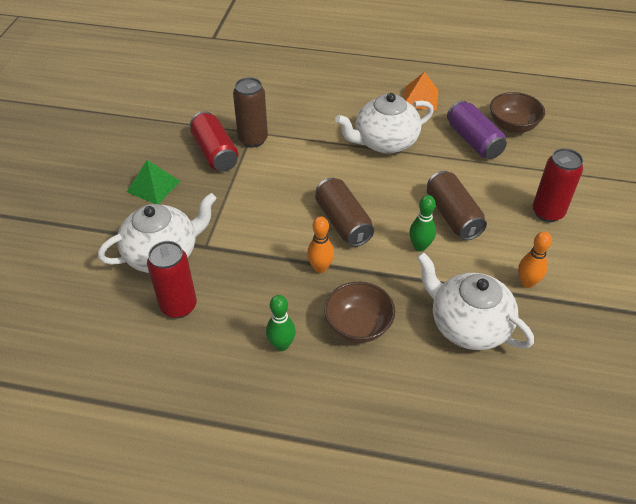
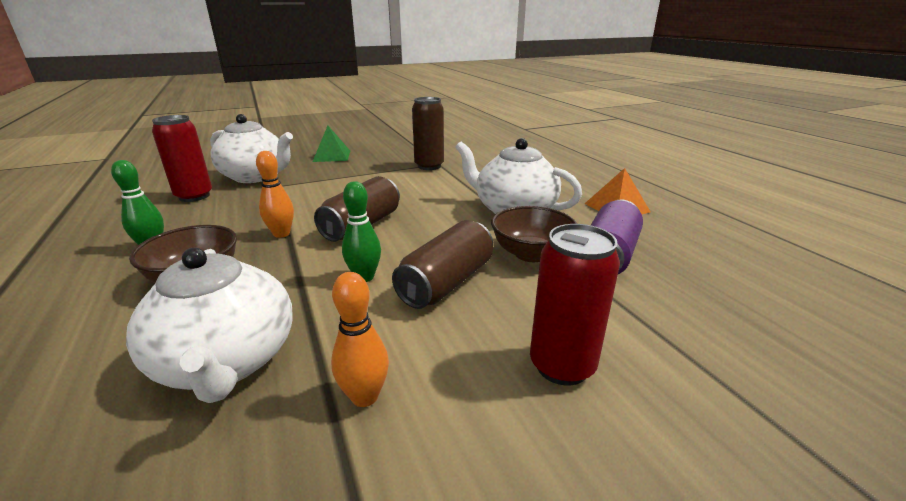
camera: 55 degrees right, 20 degrees down
red can [190,111,238,172] -> none
white teapot [417,252,534,350] -> white teapot turned 150 degrees clockwise [126,248,292,403]
brown bowl [490,92,545,133] -> brown bowl moved to [491,206,577,262]

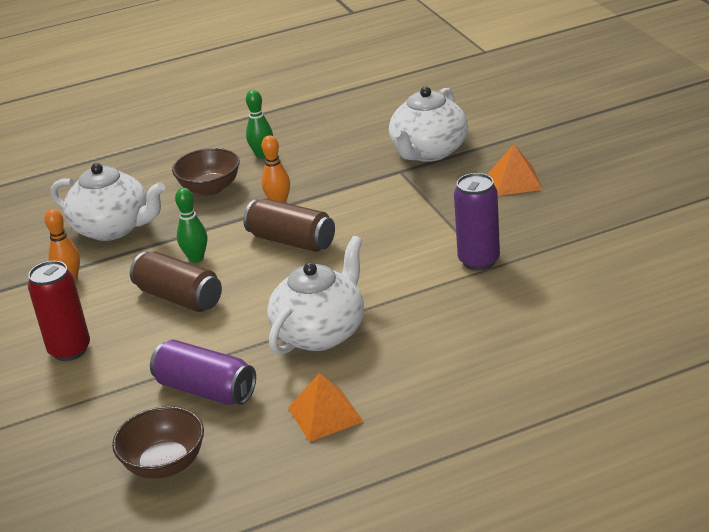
camera: 95 degrees right, 5 degrees up
white teapot [126,248,292,403] -> white teapot turned 135 degrees counterclockwise [51,163,165,241]
red can [152,115,212,202] -> none
green pyramid [312,126,350,162] -> orange pyramid [488,144,543,196]
brown can [412,97,444,170] -> purple can [454,173,500,271]
brown bowl [491,206,577,262] -> brown bowl moved to [112,406,204,479]

